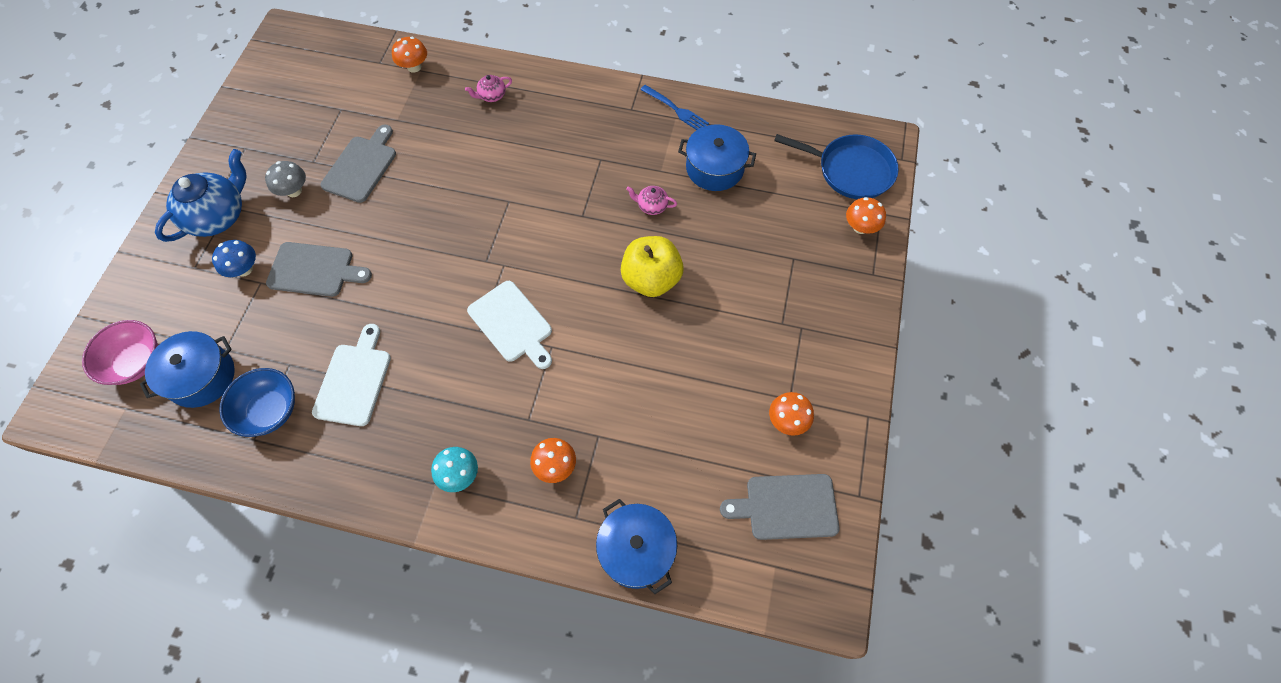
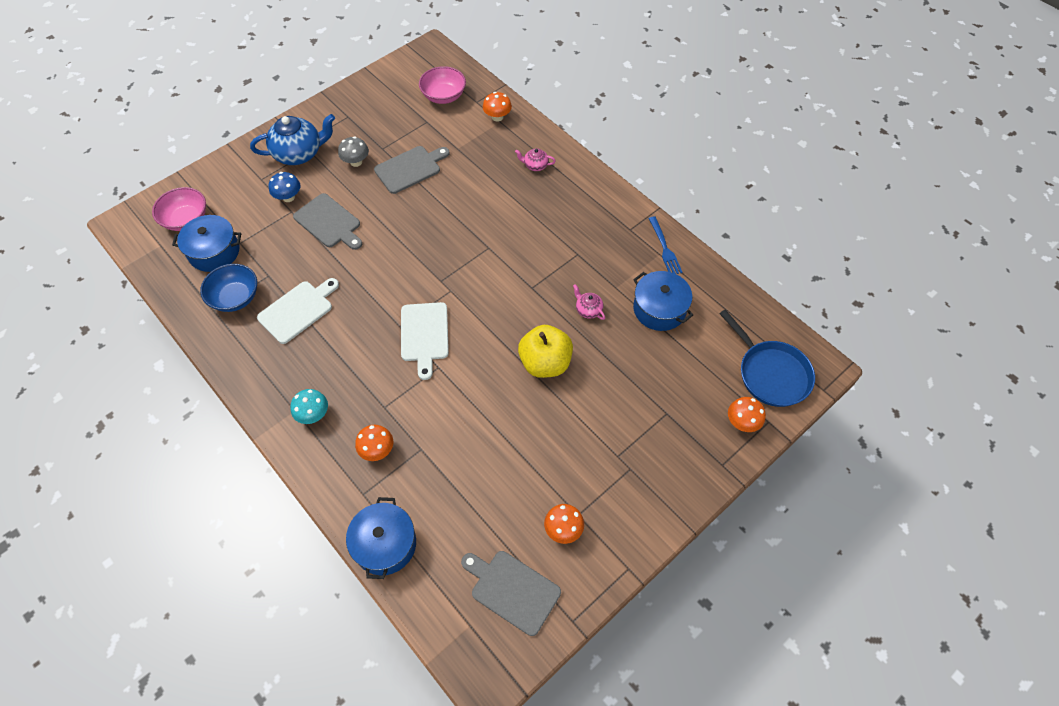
camera: 35 degrees right, 5 degrees down
none -> pink bowl [419,66,466,104]

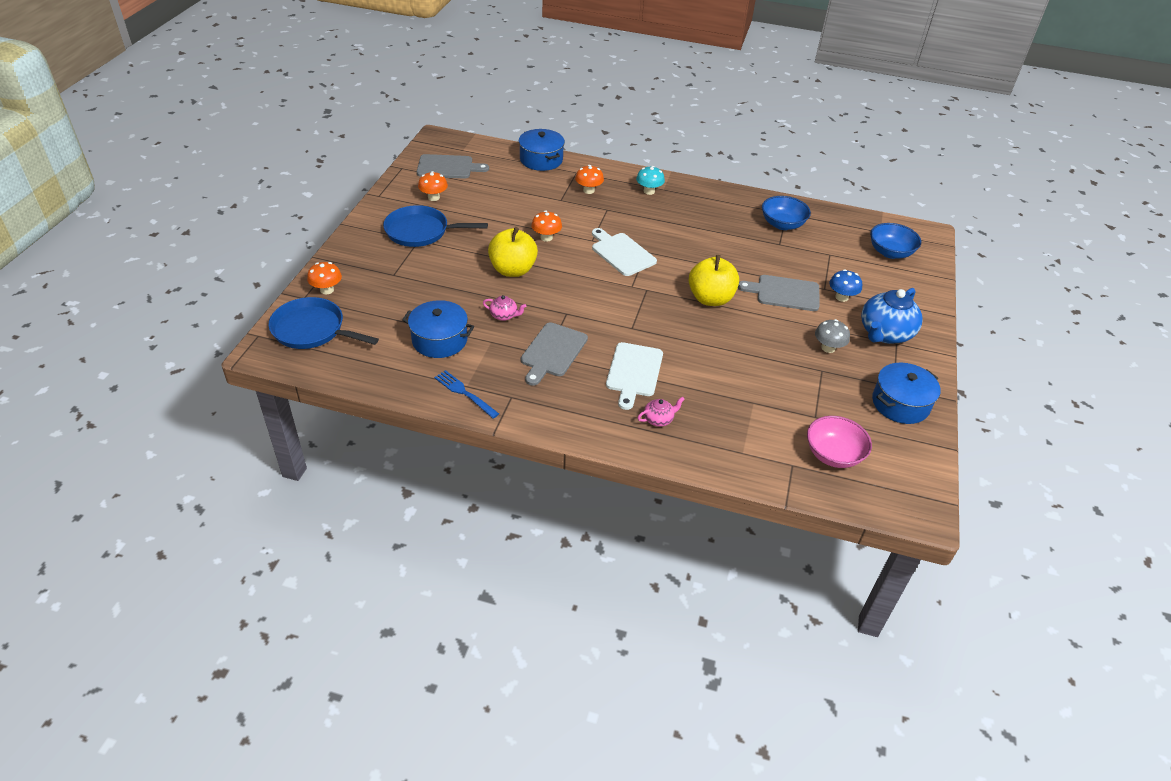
camera: 145 degrees right, 15 degrees down
pink bowl [152,187,206,231] -> blue bowl [870,223,921,259]
blue pot [172,215,241,272] -> blue pot moved to [872,363,941,424]
white cutting board [257,278,339,344] -> white cutting board moved to [606,342,663,410]
grey cutting board [374,146,449,194] -> grey cutting board moved to [521,322,588,386]
orange mushroom [483,92,512,122] -> orange mushroom moved to [531,210,562,242]
none -> blue pan [383,205,488,247]
none -> yellow apple [689,255,739,306]

